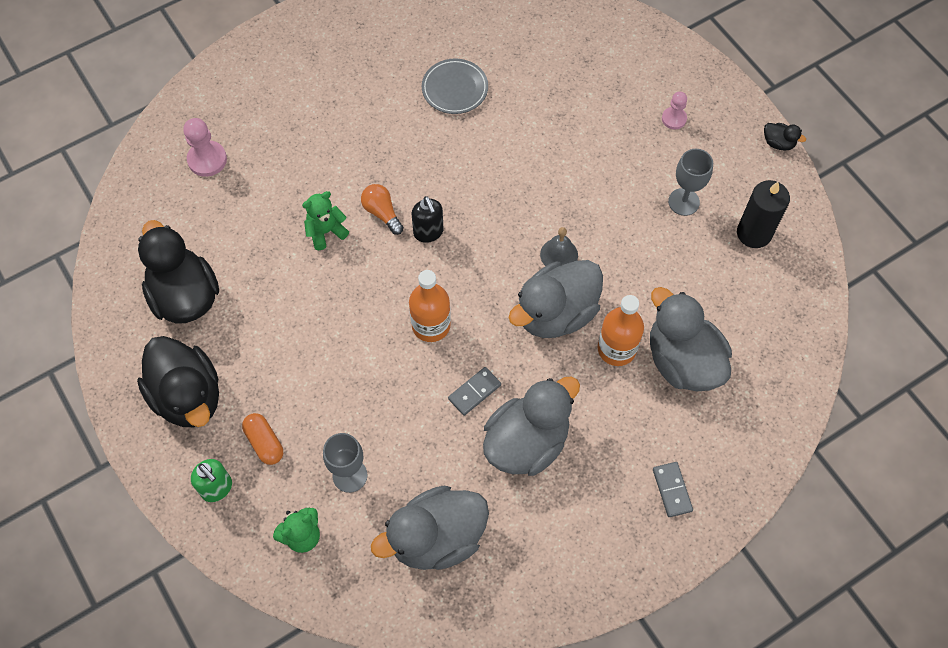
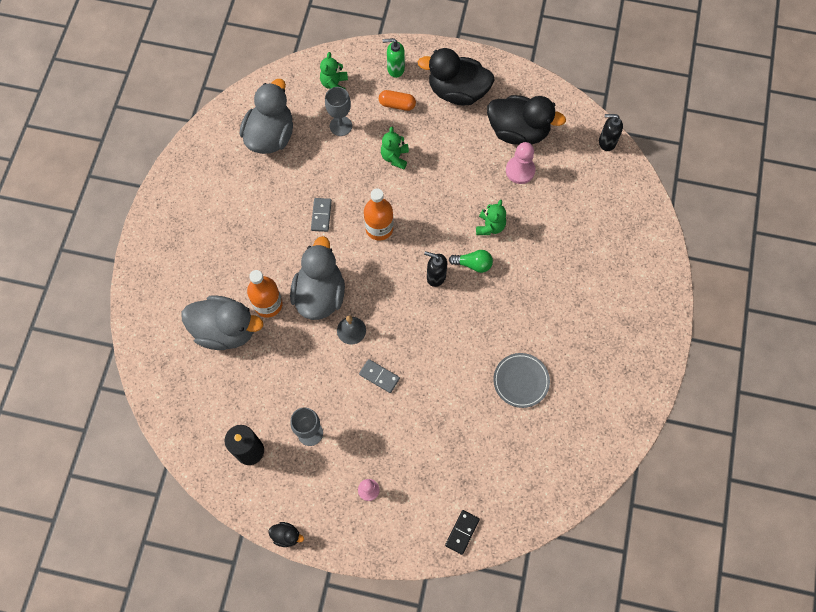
camera: 135 degrees right, 5 degrees up
pink pawn [183,118,227,177] -> pink pawn moved to [506,142,536,184]
orange light bulb [361,184,404,235] -> green light bulb [449,250,493,273]
grey duck [483,376,580,476] -> none
grey domino [653,462,693,517] -> grey domino moved to [359,359,400,393]
black duck [764,123,806,151] -> black duck turned 150 degrees counterclockwise [269,522,304,547]
none -> green teddy bear [381,127,409,169]
none -> black domino [445,510,480,555]
none -> black soap dispenser [599,114,623,151]

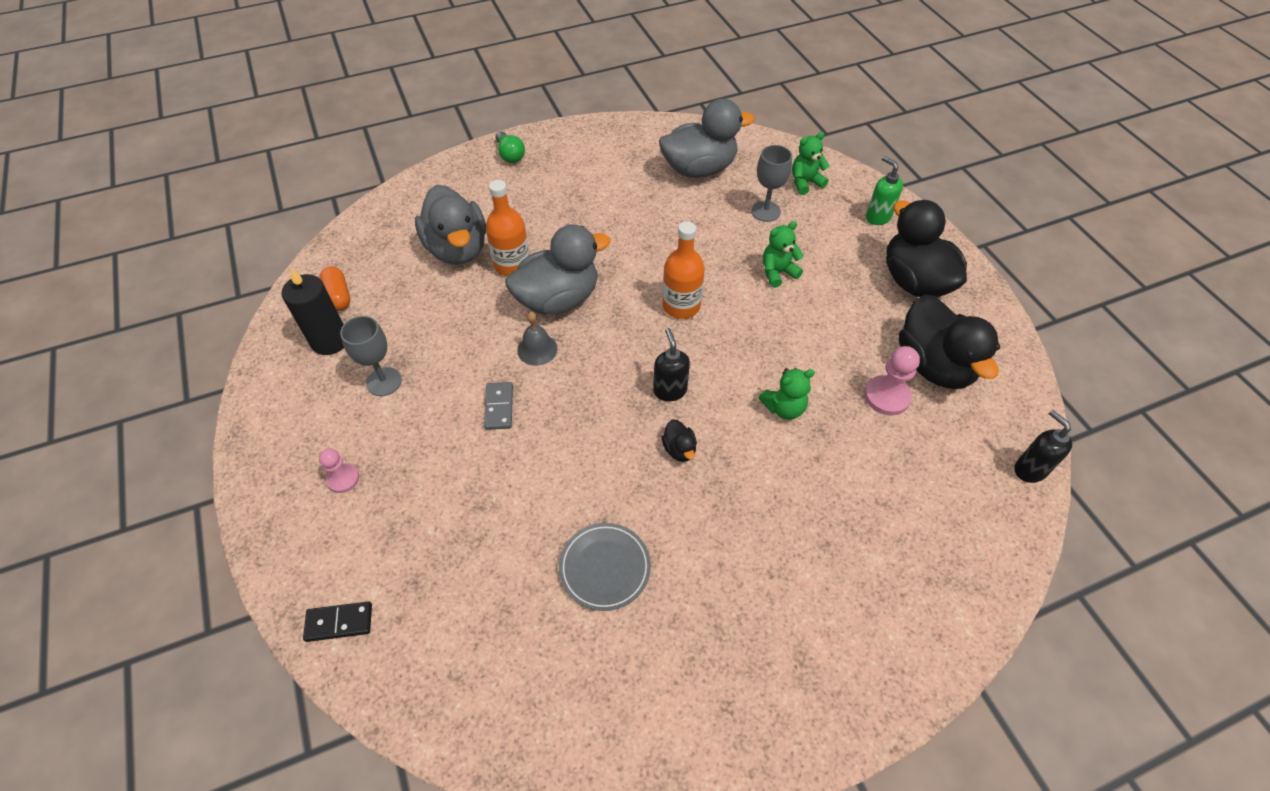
camera: 55 degrees right, 15 degrees down
black duck [269,522,304,547] -> black duck moved to [662,419,697,462]
grey domino [311,198,332,232] -> none
orange capsule [379,90,416,111] -> orange capsule moved to [320,266,350,311]
green light bulb [449,250,493,273] -> green light bulb moved to [496,131,525,163]

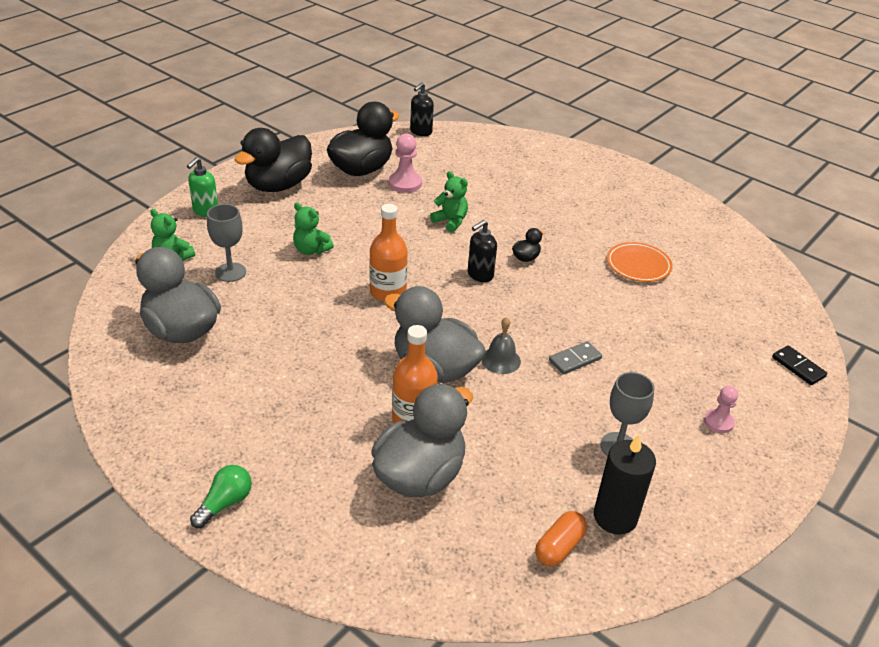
camera: 120 degrees left, 15 degrees down
grey plate [559,523,651,611] -> orange plate [607,242,673,282]

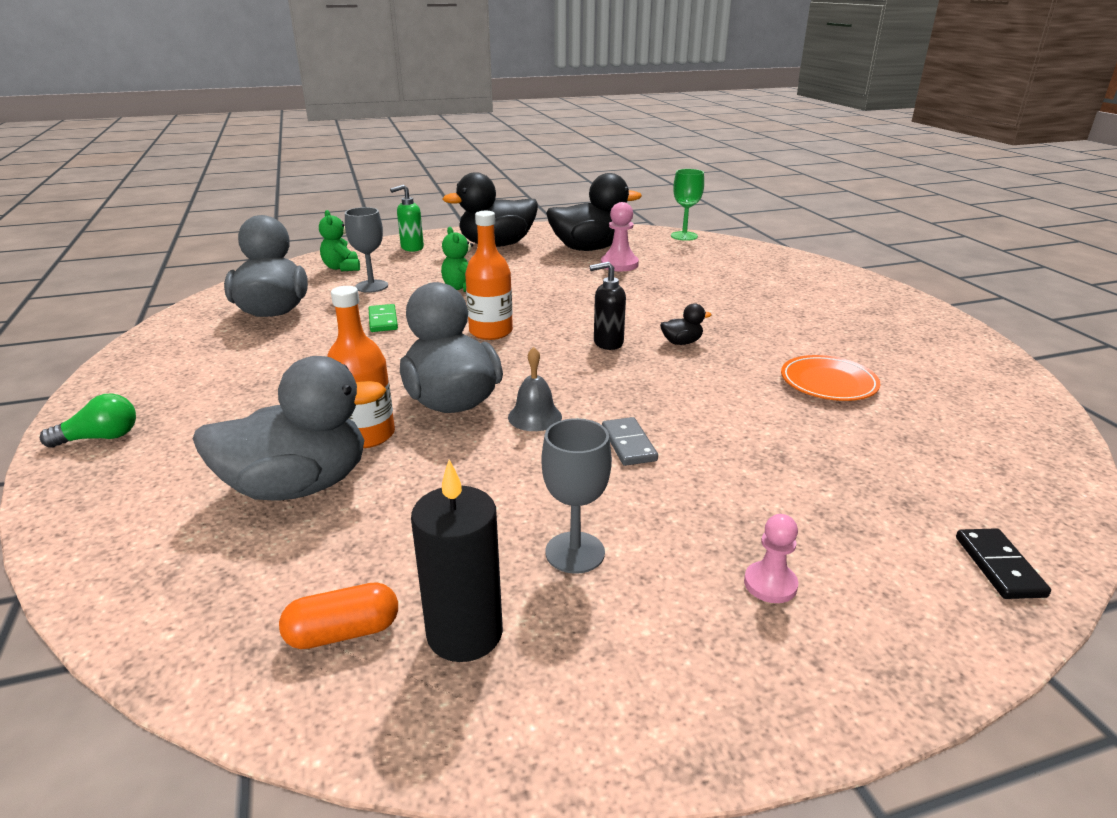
camera: 35 degrees right, 10 degrees down
black soap dispenser [410,82,434,136] -> green goblet [671,169,704,241]
green teddy bear [430,171,468,232] -> none
grey domino [549,341,602,375] -> grey domino turned 75 degrees clockwise [602,417,658,466]
none -> green domino [369,304,398,332]

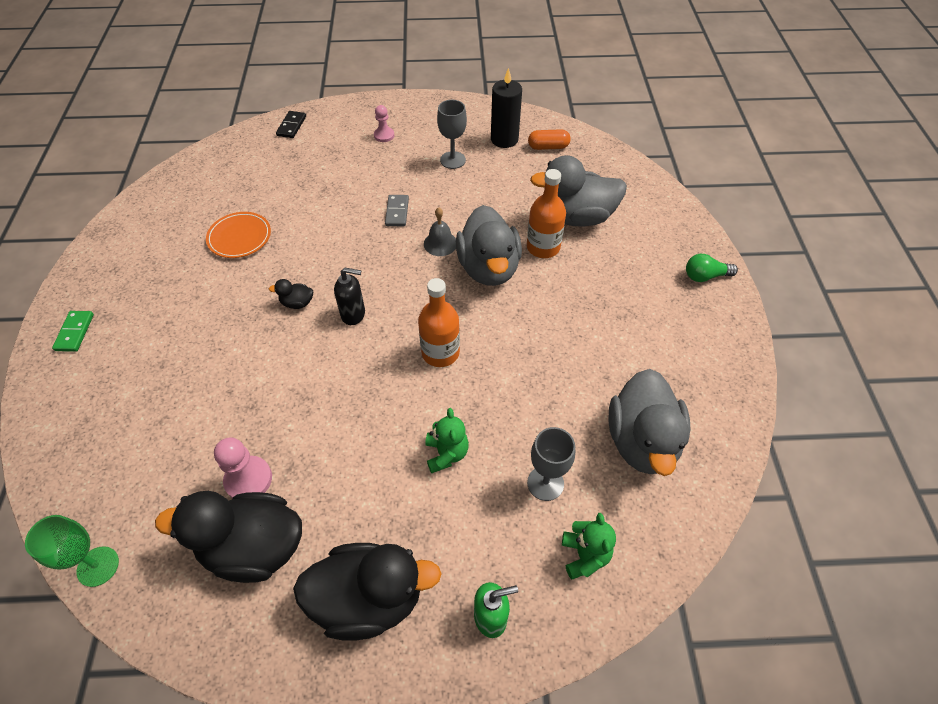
camera: 165 degrees left, 25 degrees up
green domino [369,304,398,332] -> green domino moved to [52,311,94,352]

